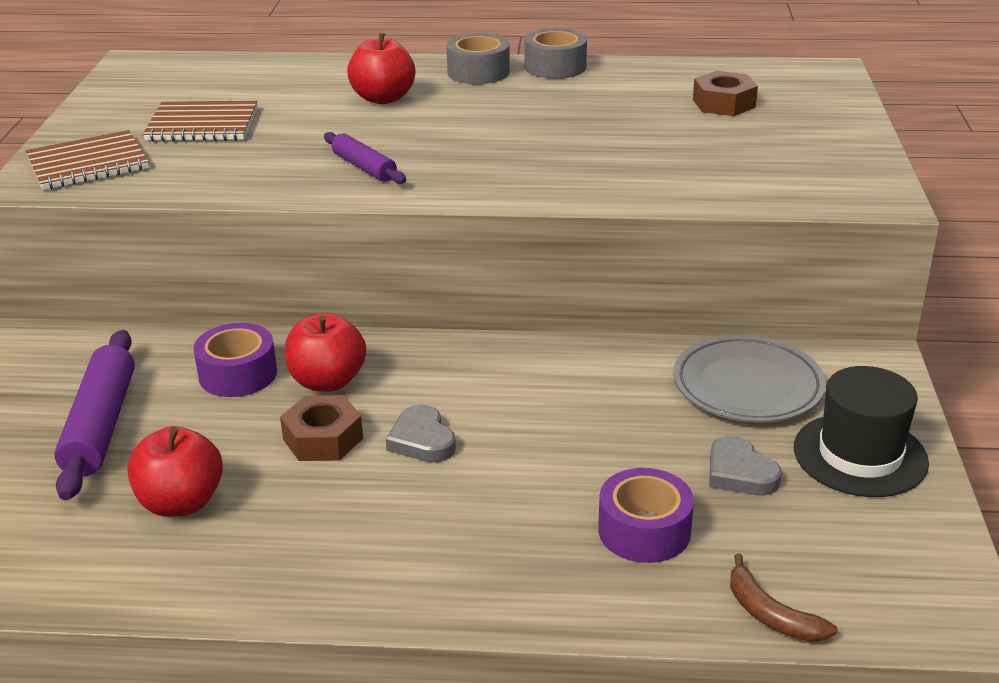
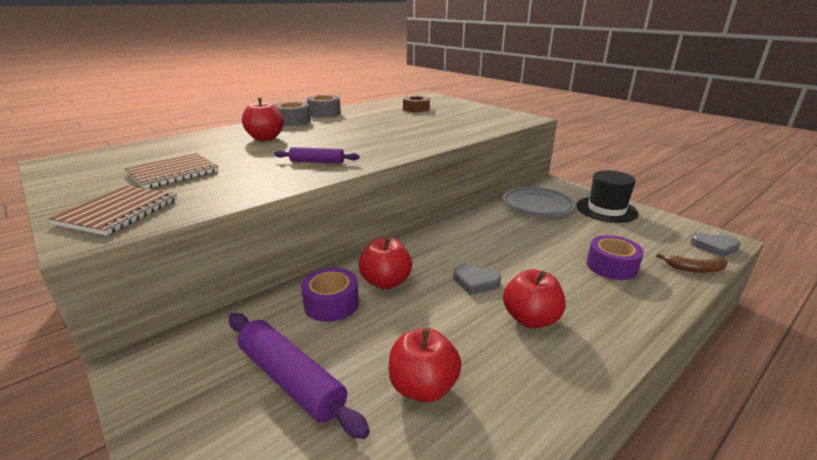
camera: 45 degrees left, 5 degrees down
brown nut [280,395,363,461] -> none
grey heart [709,436,782,495] -> grey heart moved to [690,232,741,258]
none -> red apple [503,269,566,328]

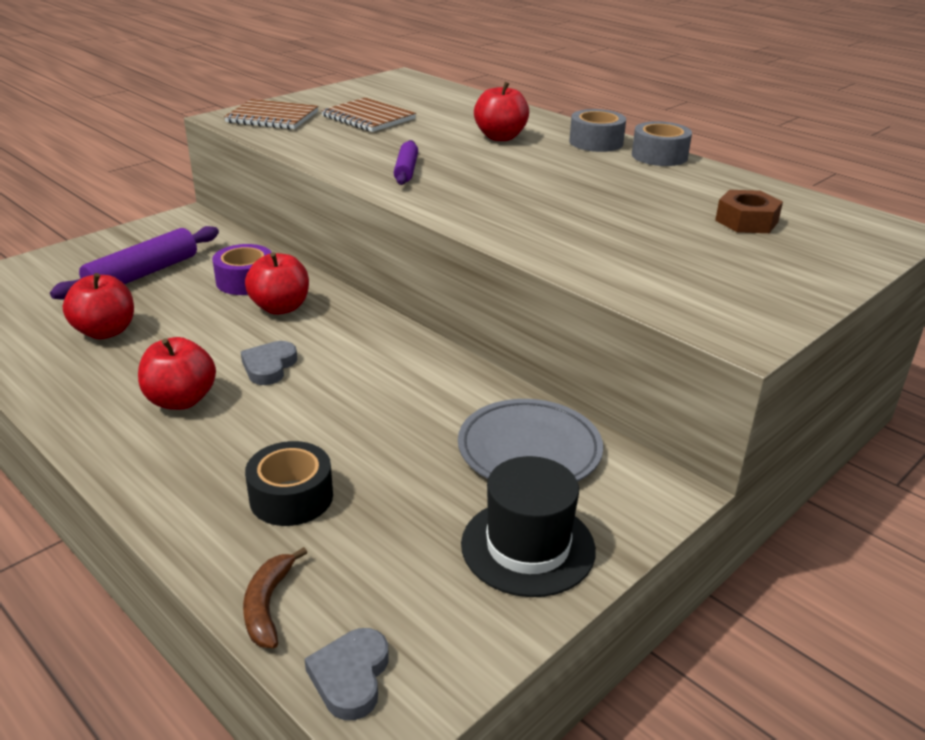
camera: 85 degrees right, 5 degrees up
purple tape [586,235,644,280] -> black tape [245,441,333,526]

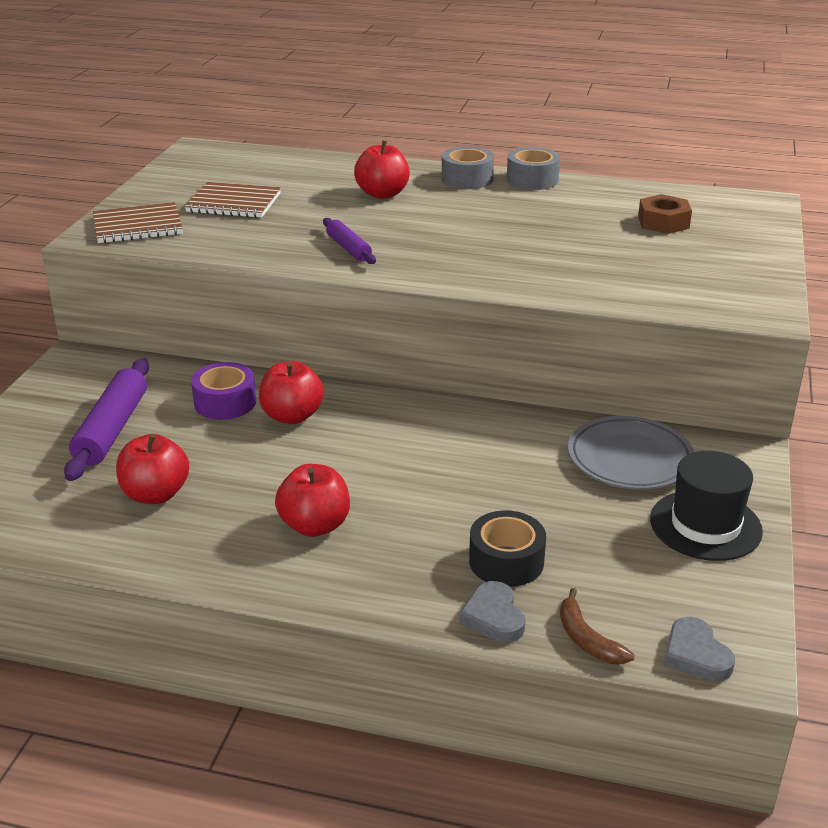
camera: 30 degrees left, 0 degrees up
grey heart [241,341,297,385] -> grey heart moved to [459,581,525,643]

